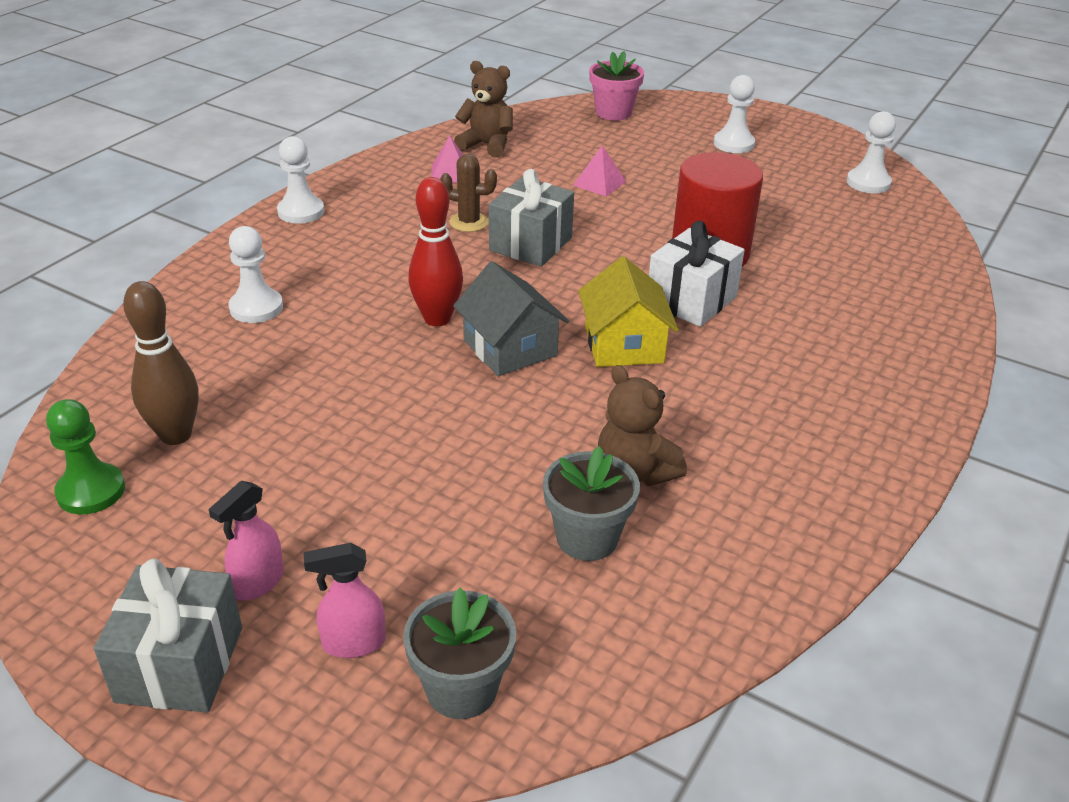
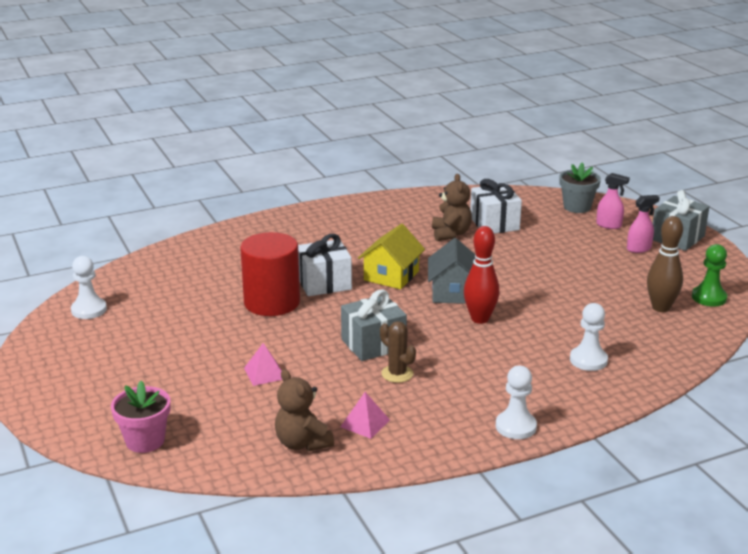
camera: 145 degrees left, 10 degrees down
grey flower pot [543,446,640,561] -> white gift [470,179,522,234]
white pawn [714,75,755,153] -> none

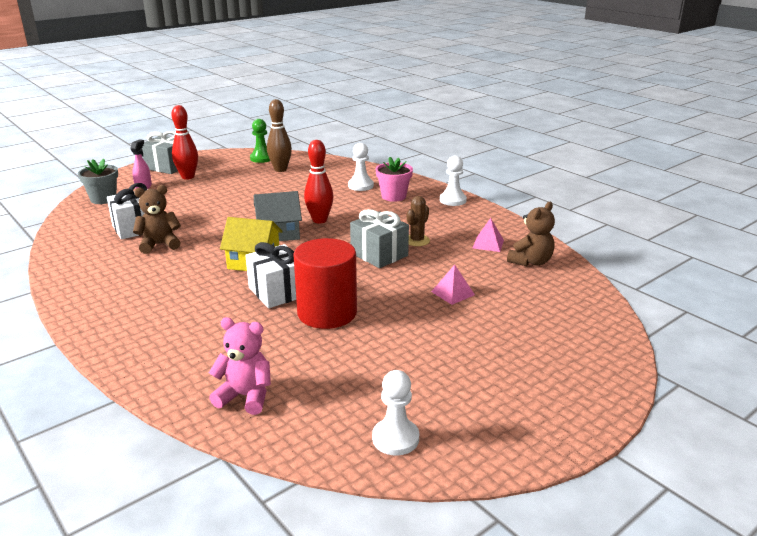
camera: 105 degrees left, 0 degrees up
pink flower pot [111,381,170,453] -> pink flower pot moved to [375,157,413,202]
pink spray bottle [627,195,660,253] -> red bowling pin [171,105,198,180]
none -> pink teddy bear [209,317,271,415]

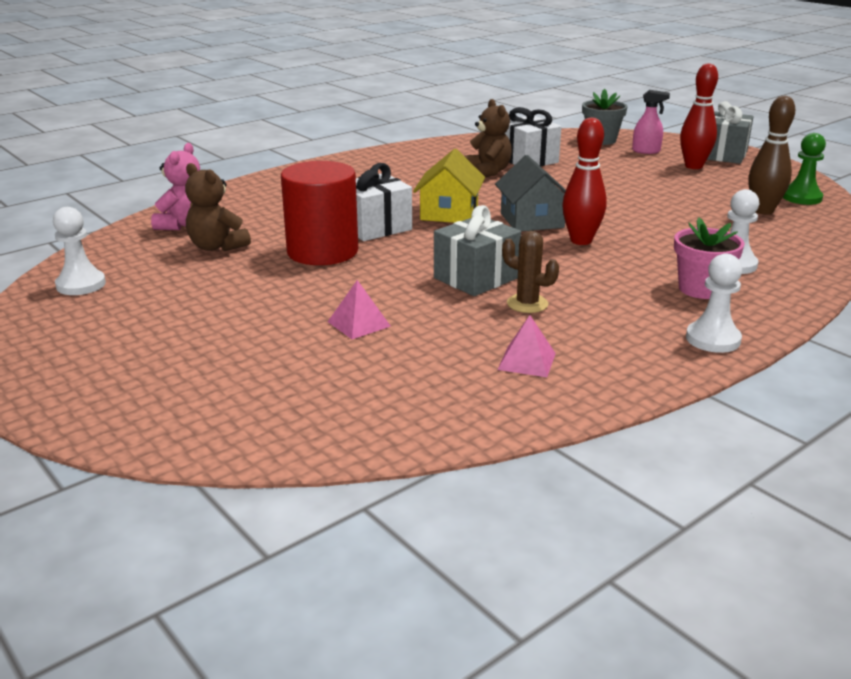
camera: 90 degrees right, 0 degrees up
brown teddy bear [507,202,555,266] -> brown teddy bear moved to [185,163,251,251]

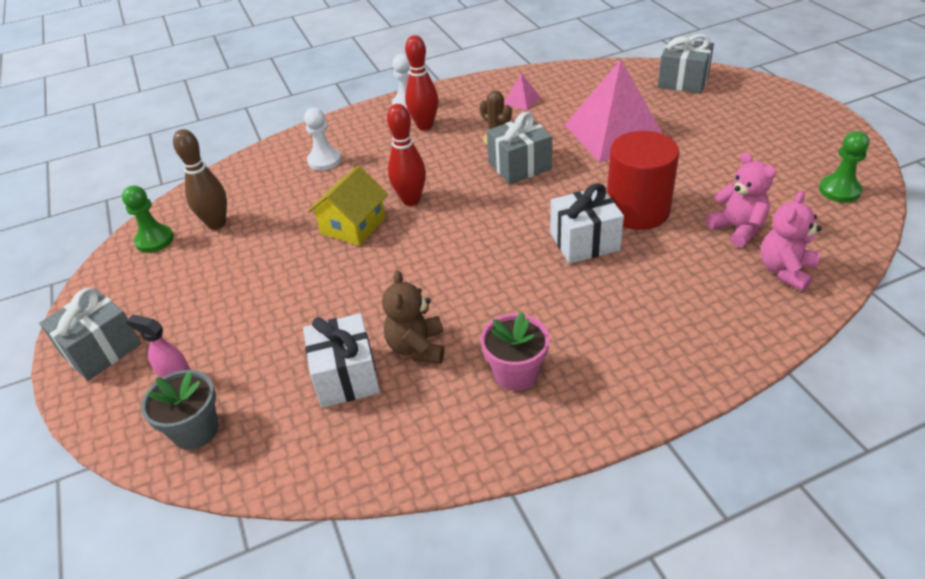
camera: 160 degrees left, 15 degrees up
white pawn [53,207,106,295] -> green pawn [819,131,870,202]
brown teddy bear [185,163,251,251] -> pink teddy bear [705,152,776,248]
pink pyramid [328,280,391,339] -> pink pyramid [565,60,663,162], size x2.47
yellow house [413,149,485,223] -> yellow house moved to [308,165,388,246]
grey house [495,155,566,231] -> none
pink flower pot [674,217,745,299] -> pink flower pot moved to [481,312,550,391]
red bowling pin [680,63,718,169] -> red bowling pin moved to [405,35,438,130]
none -> grey gift [658,34,714,93]

